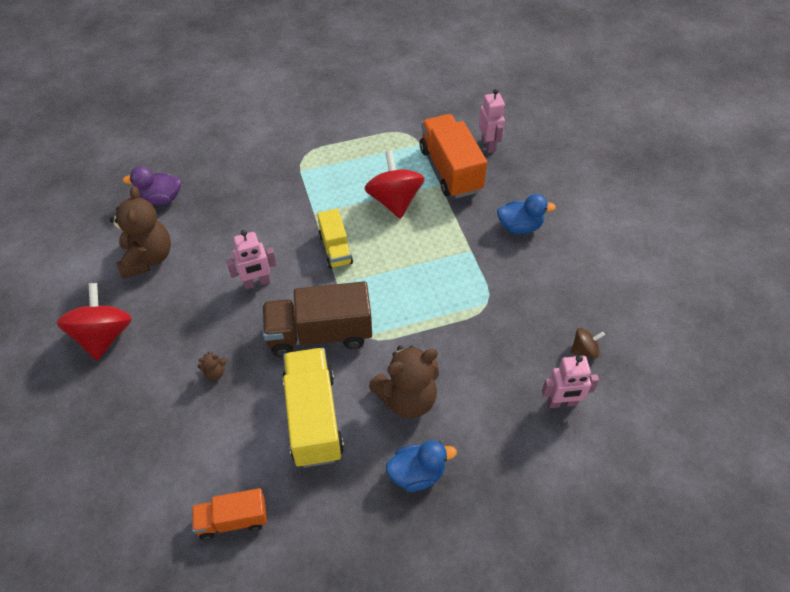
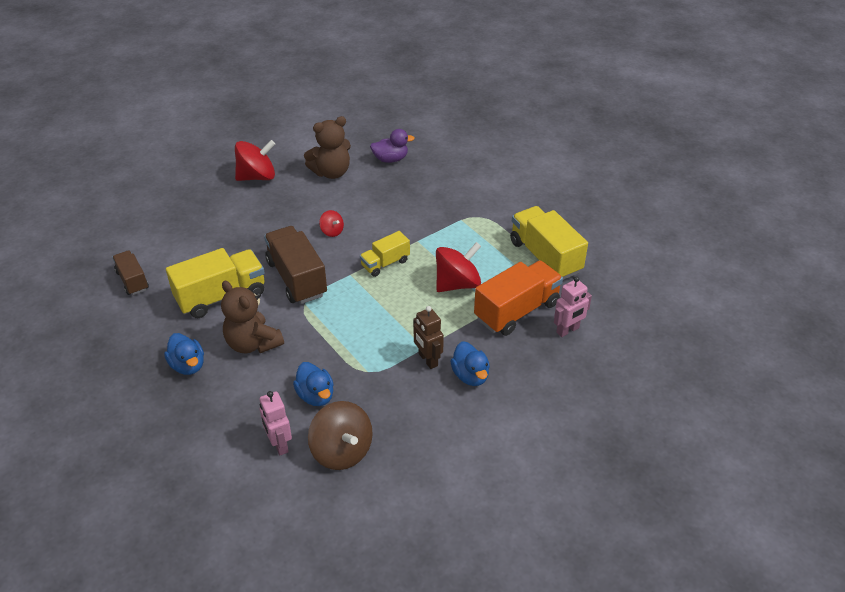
camera: 70 degrees right, 10 degrees down
purple duck [123,166,181,205] -> purple duck turned 105 degrees clockwise [370,129,415,163]
orange truck [192,488,267,540] -> brown truck [112,250,149,295]
brown teddy bear [198,352,227,381] -> none
pink robot [226,230,277,289] -> red spinning top [319,210,344,237]
brown spinning top [571,328,605,358] -> brown spinning top [308,401,373,470], size x2.00
none -> blue duck [293,362,334,406]
none -> brown robot [413,306,444,369]
none -> yellow truck [510,206,588,280]

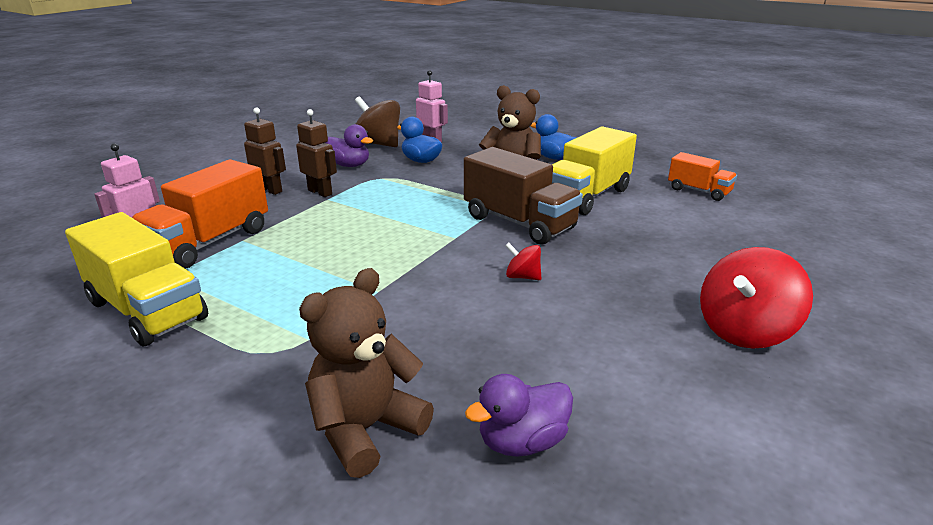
camera: 160 degrees right, 15 degrees down
brown truck [112,250,149,295] -> orange truck [668,152,737,201]
brown teddy bear [304,116,351,179] -> brown teddy bear moved to [299,268,434,478]
yellow truck [360,231,410,277] -> none
red spinning top [436,242,481,292] -> none
blue duck [450,341,490,386] -> brown robot [244,107,286,195]
none -> purple duck [325,124,373,167]

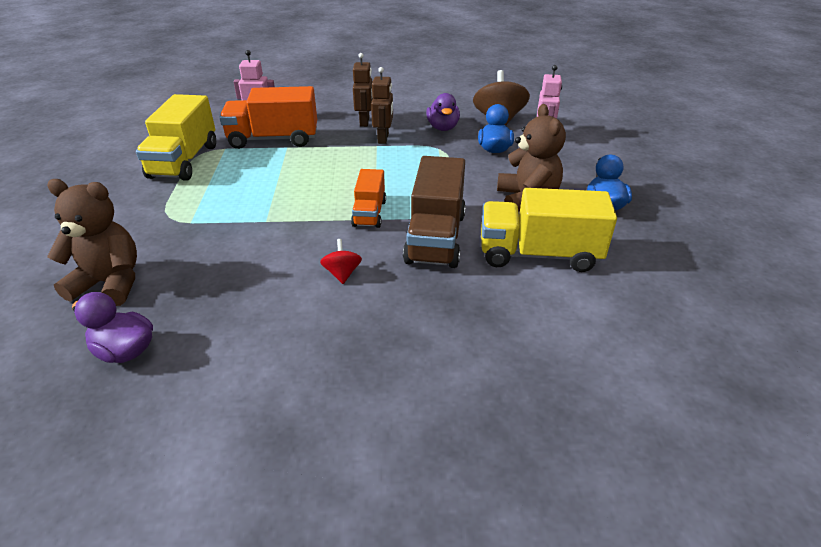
camera: 55 degrees right, 10 degrees up
orange truck [668,152,737,201] -> orange truck moved to [351,169,386,228]
red spinning top [700,247,813,349] -> none

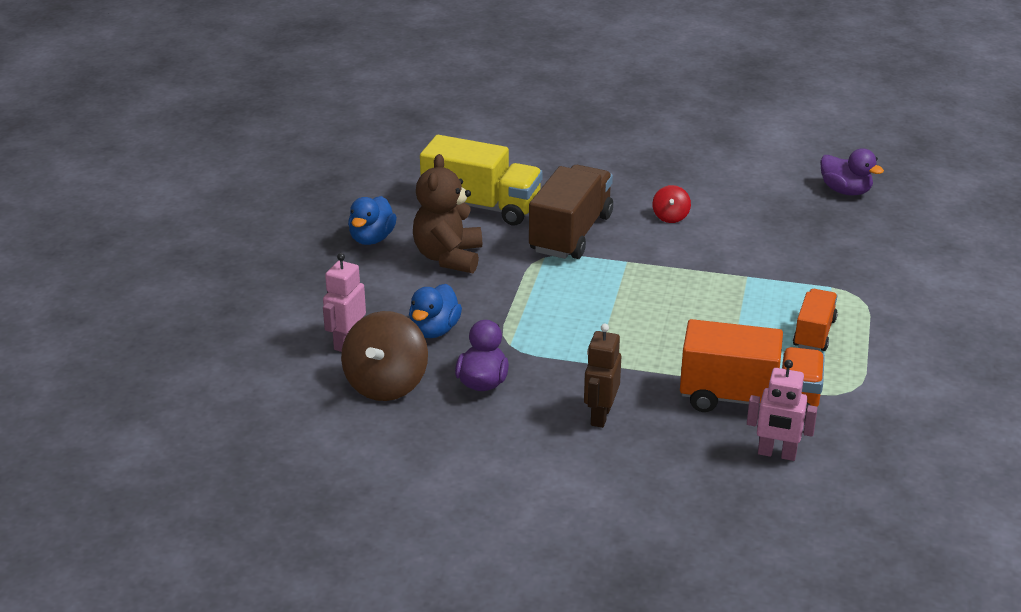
camera: 165 degrees left, 5 degrees down
brown teddy bear [47,179,137,306] -> none
yellow truck [136,94,216,181] -> none
orange truck [351,169,386,228] -> orange truck moved to [793,289,838,351]
brown robot [371,67,393,144] -> none

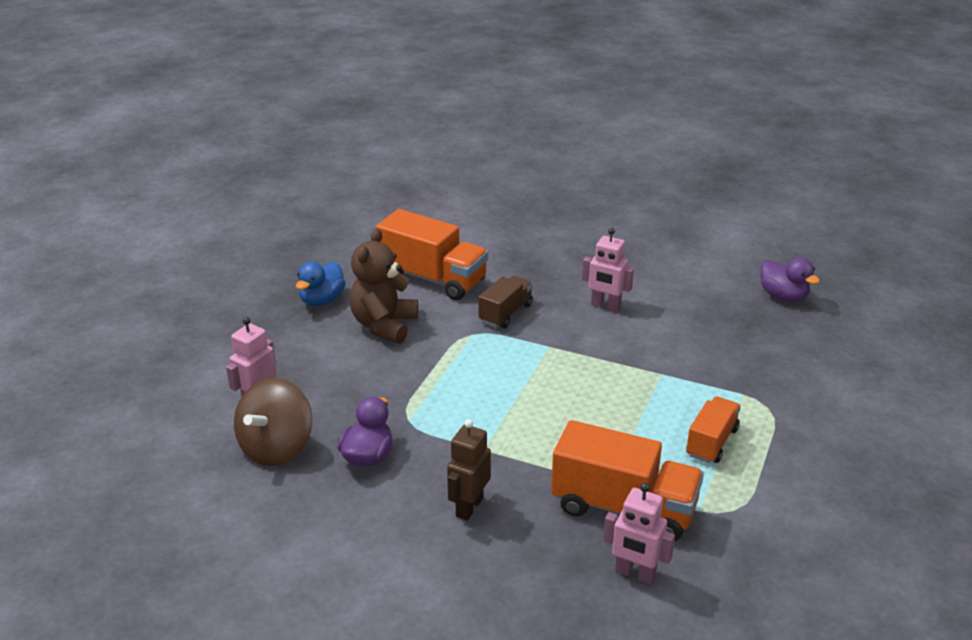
camera: 10 degrees right, 0 degrees up
blue duck [409,284,462,338] -> none
yellow truck [420,135,543,225] -> orange truck [376,209,488,300]
brown truck [529,165,613,259] -> brown truck [479,276,533,328], size x0.58
red spinning top [652,185,691,223] -> pink robot [582,228,634,312]

